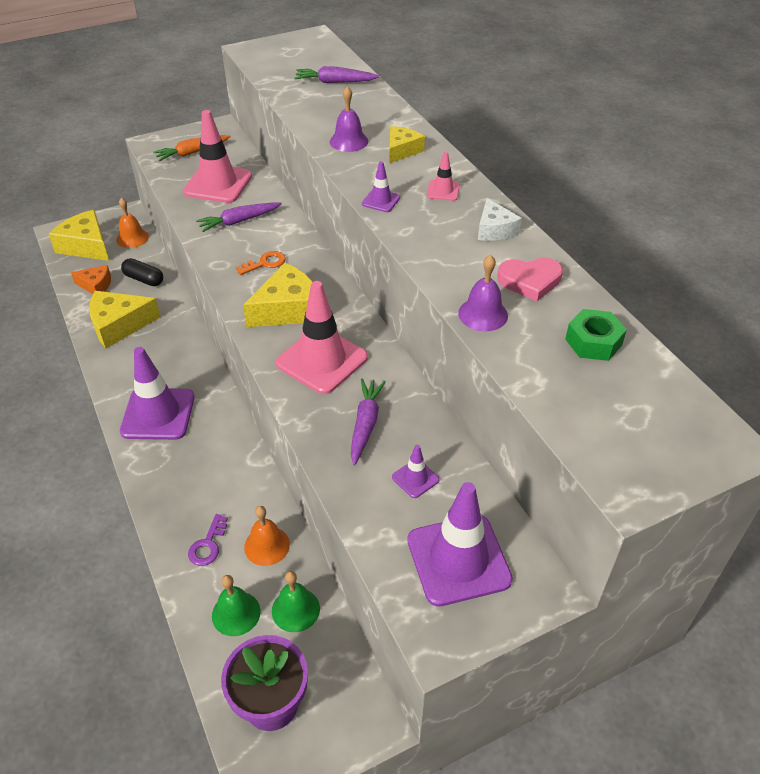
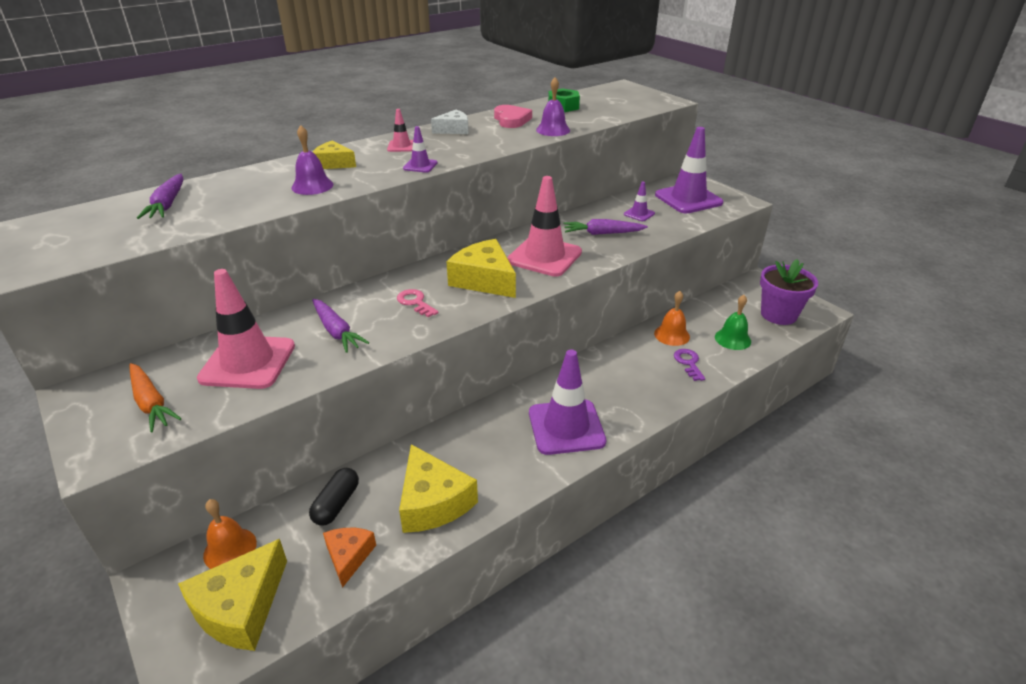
camera: 100 degrees left, 10 degrees down
purple key [188,514,228,566] -> purple key turned 105 degrees counterclockwise [674,349,705,381]
orange key [236,251,286,275] -> pink key [397,289,439,317]
green bell [272,571,320,632] -> none

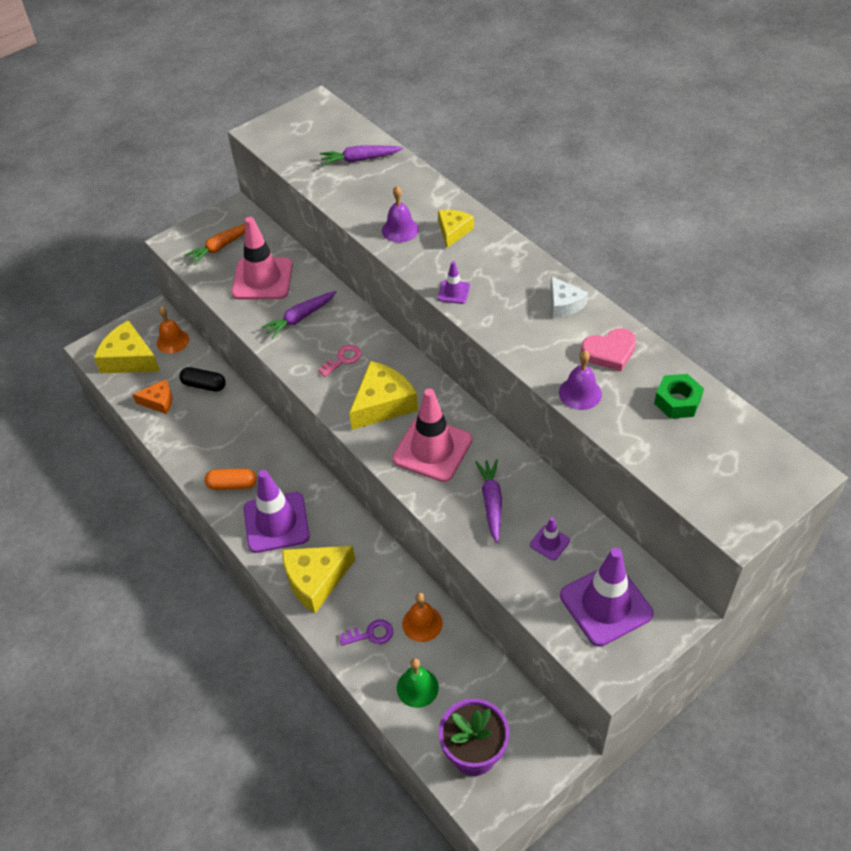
camera: 90 degrees right, 15 degrees up
pink traffic cone [387,109,413,152] -> none
yellow cheese [399,444,478,533] -> yellow cheese moved to [282,546,355,613]
none -> orange capsule [204,469,257,490]

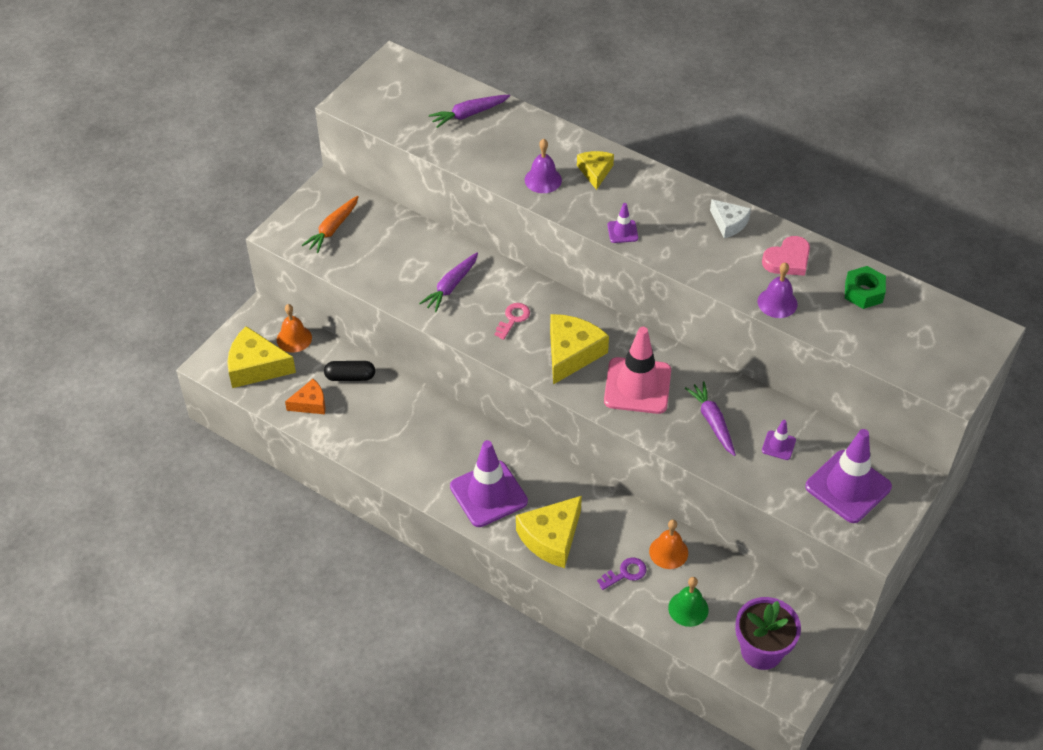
camera: 20 degrees left, 0 degrees up
orange capsule [204,469,257,490] -> none
pink traffic cone [231,217,293,299] -> none

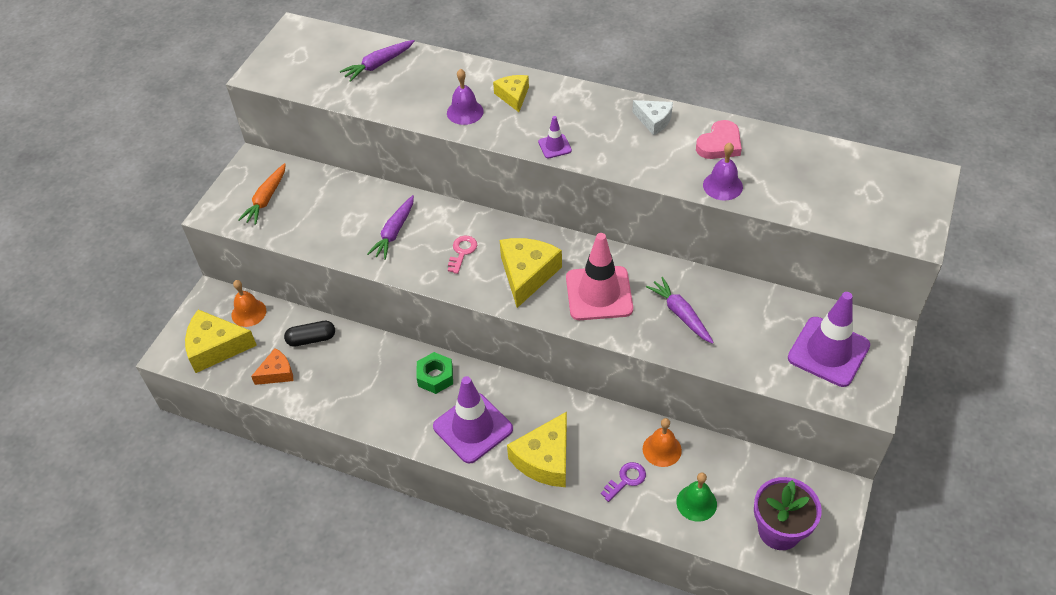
camera: 10 degrees left, 0 degrees up
purple traffic cone [762,420,796,460] -> none
green nut [845,266,886,309] -> green nut moved to [417,352,453,394]

